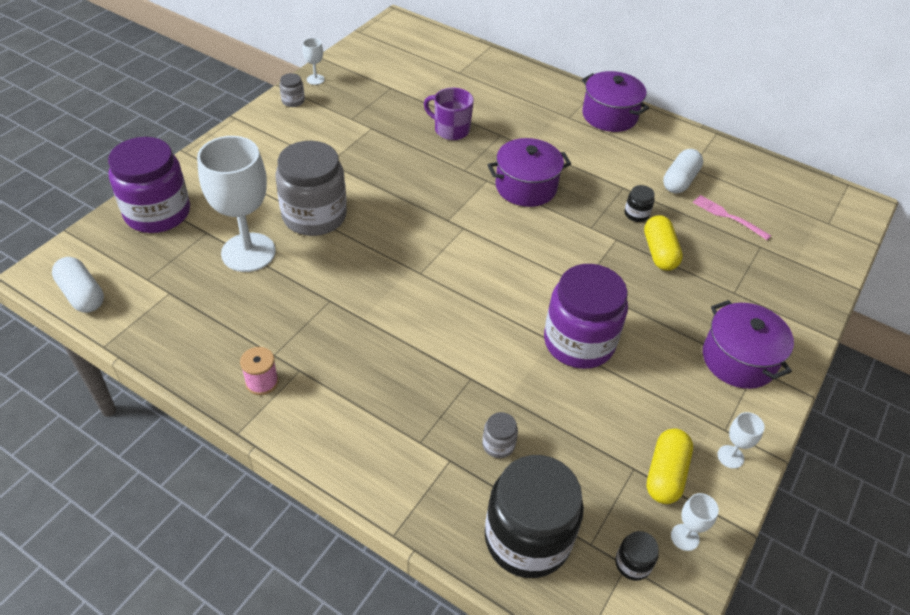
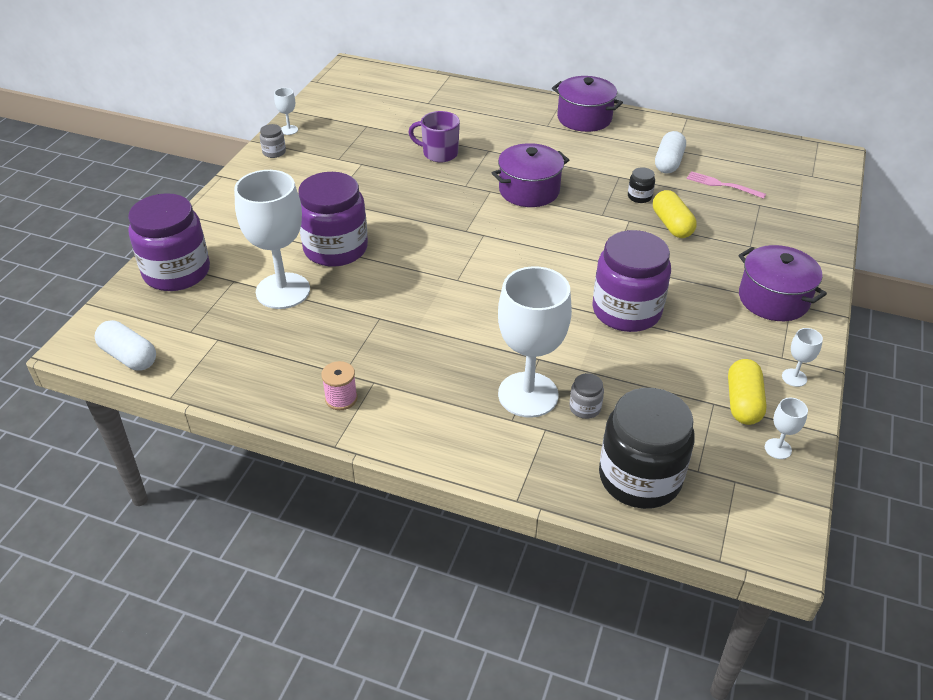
camera: 10 degrees left, 5 degrees down
grey jar [275,141,347,236] -> purple jar [299,172,368,267]
black jar [615,531,659,581] -> none
none -> white goblet [498,266,572,418]

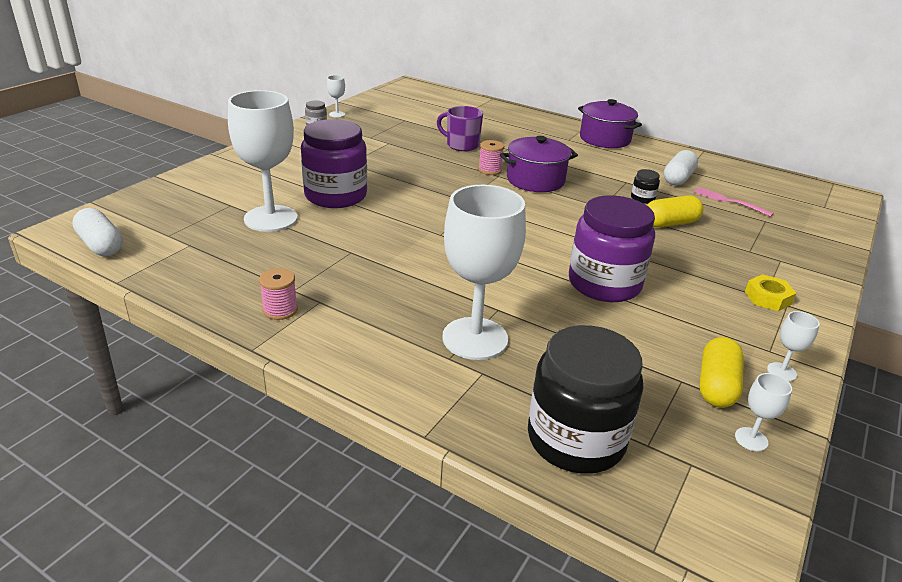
camera: 10 degrees right, 10 degrees down
purple jar [128,193,210,291] -> none
grey jar [569,373,604,419] -> none
yellow capsule [653,190,697,238] -> yellow capsule turned 75 degrees clockwise [647,196,703,227]
purple pot [738,245,827,321] -> yellow nut [745,274,796,311]
none -> pink spool [478,140,504,175]

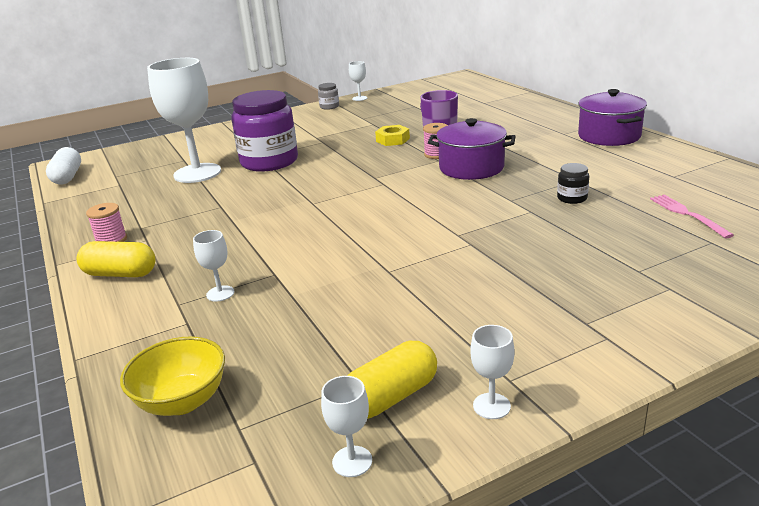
camera: 35 degrees right, 5 degrees down
white goblet [442,185,526,360] -> white goblet [193,230,235,302], size x0.41
black jar [528,325,643,474] -> yellow bowl [120,336,225,416]
purple jar [569,195,655,302] -> none
yellow capsule [647,196,703,227] -> yellow capsule moved to [77,241,155,277]
white capsule [664,150,698,186] -> none
yellow nut [745,274,796,311] -> yellow nut moved to [375,125,410,146]

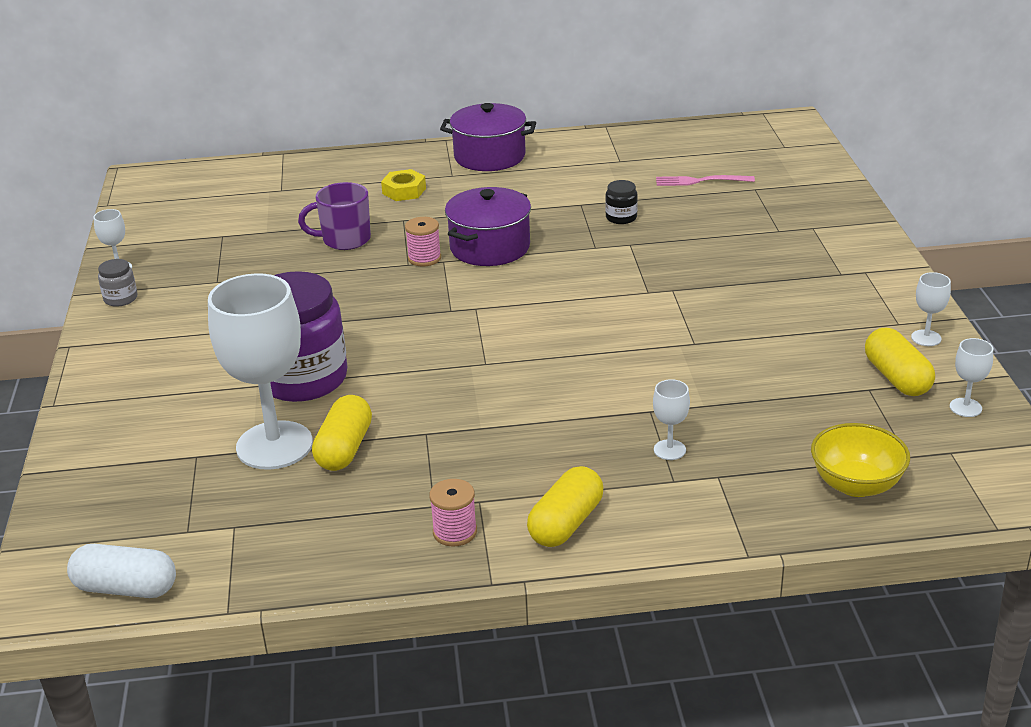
camera: 70 degrees left, 5 degrees up
yellow nut [375,125,410,146] -> yellow nut moved to [381,169,426,201]
none -> yellow capsule [312,395,372,471]

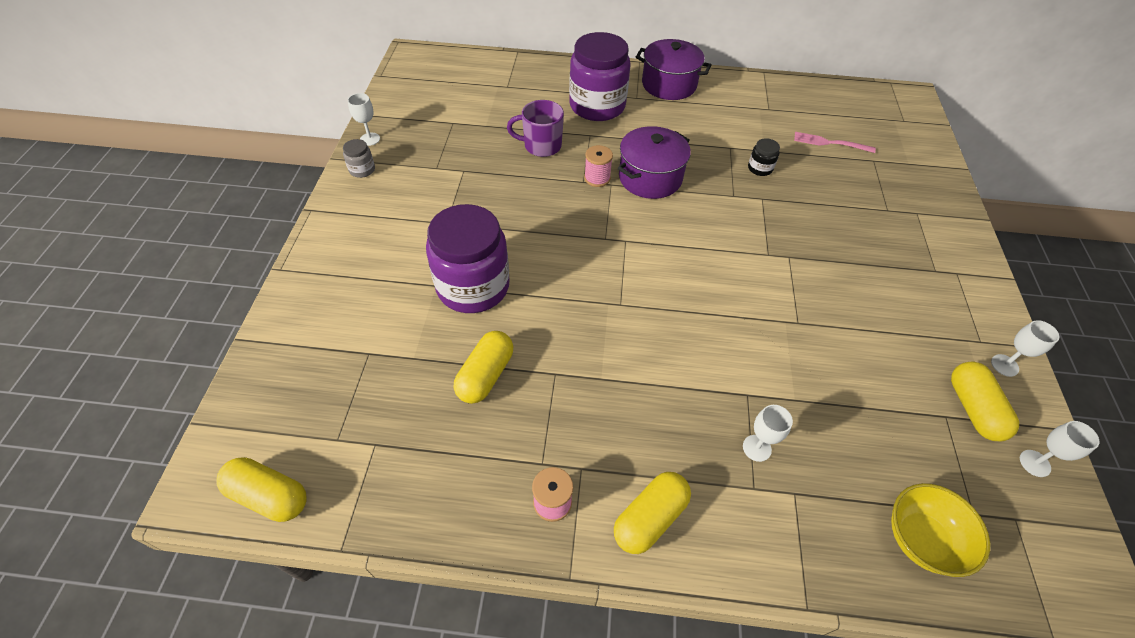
camera: 10 degrees right, 20 degrees up
white capsule [67,544,176,598] -> yellow capsule [216,457,307,522]
white goblet [208,273,313,470] -> none
yellow nut [381,169,426,201] -> purple jar [569,32,631,121]

